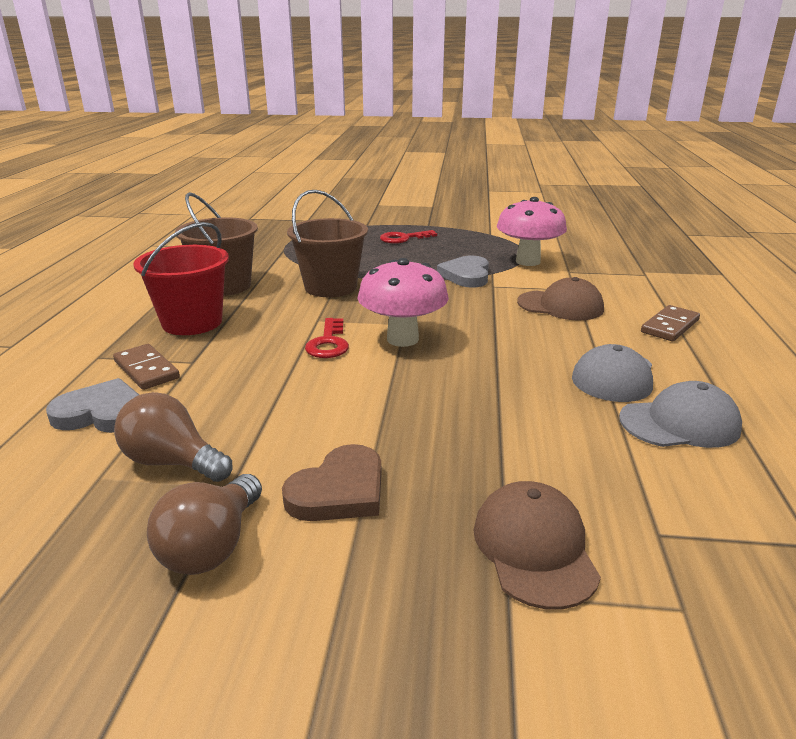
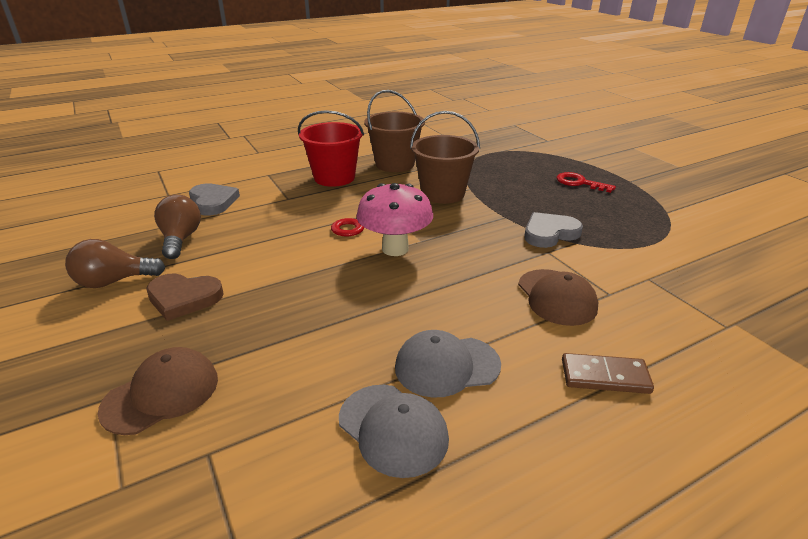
camera: 55 degrees right, 5 degrees up
brown domino [113,344,180,390] -> none
pink mushroom [497,197,567,266] -> none

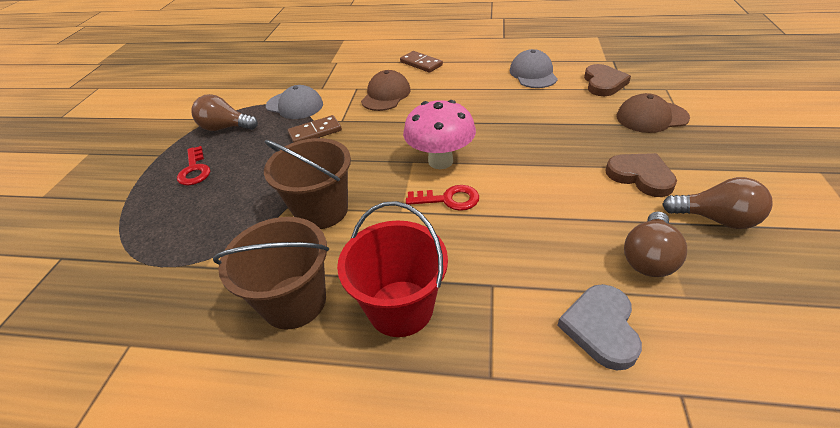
camera: 140 degrees left, 10 degrees up
grey cap [395,330,501,398] -> grey cap moved to [266,85,323,119]
grey heart [524,212,583,248] -> brown domino [288,115,342,143]
none -> brown light bulb [191,94,258,131]
none -> brown heart [584,64,631,96]

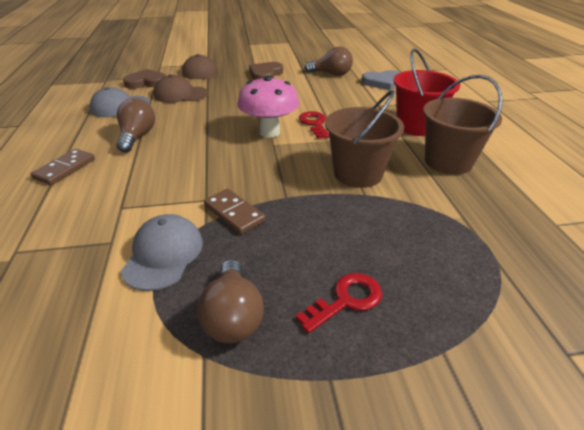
camera: 110 degrees left, 5 degrees down
brown cap [361,70,411,111] -> brown cap moved to [154,74,208,103]
brown light bulb [662,177,772,229] -> brown light bulb moved to [116,98,155,153]

